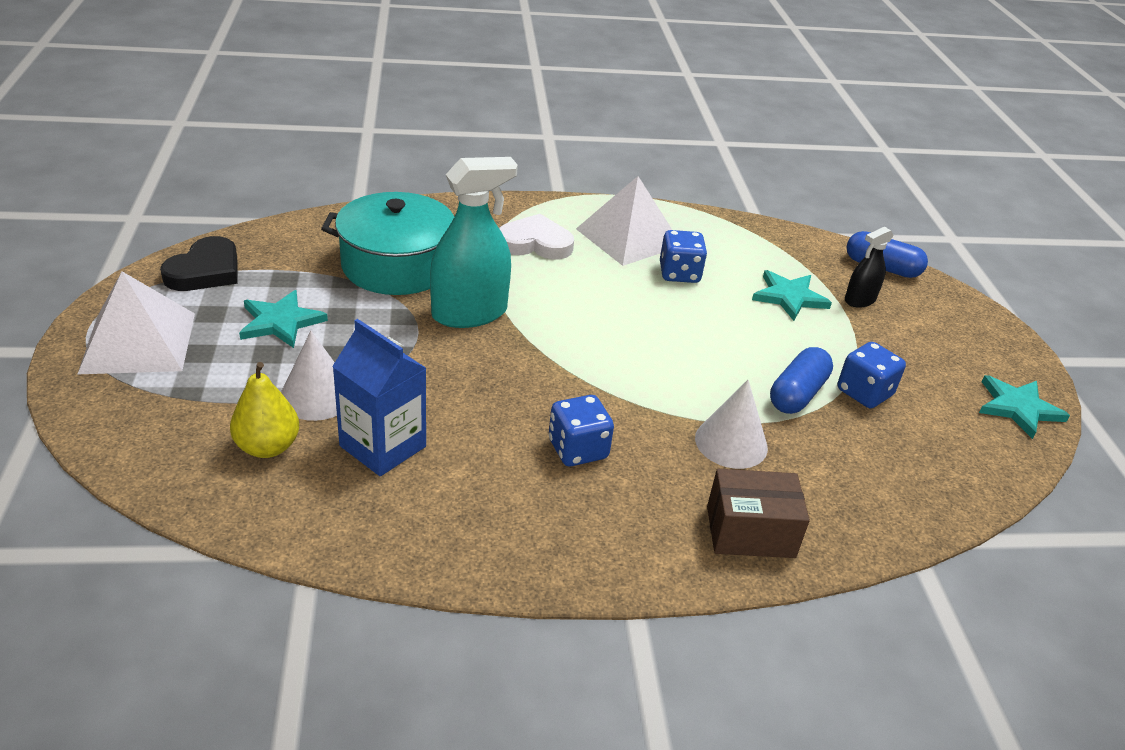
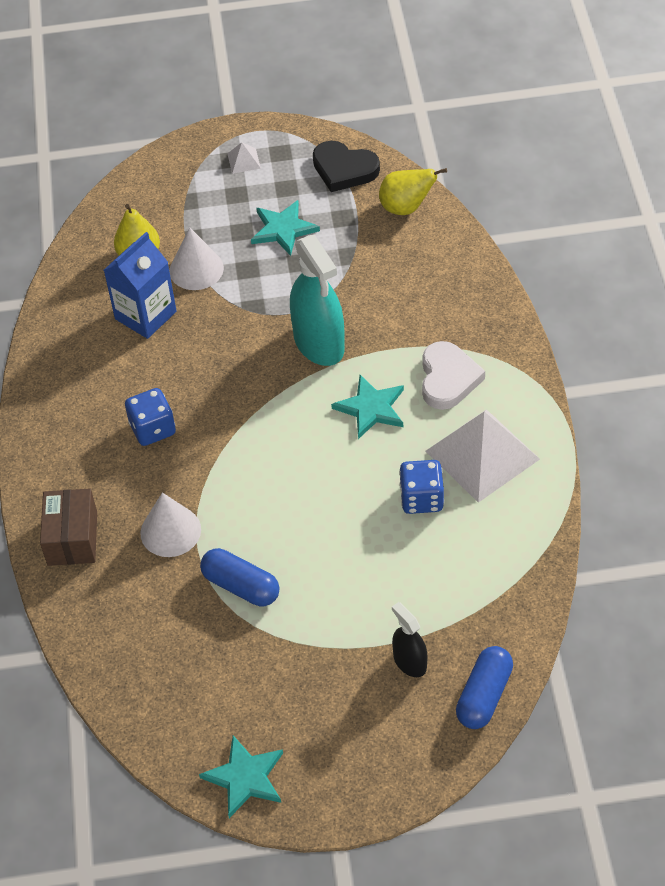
camera: 95 degrees right, 15 degrees up
white pyramid [78,272,195,374] -> white pyramid [227,142,261,174], size x0.41
turquoise pot [321,192,454,295] -> none
turquoise star [752,270,832,321] -> turquoise star moved to [331,375,404,439]
blue dice [837,342,906,408] -> none
none -> yellow pear [379,168,447,215]

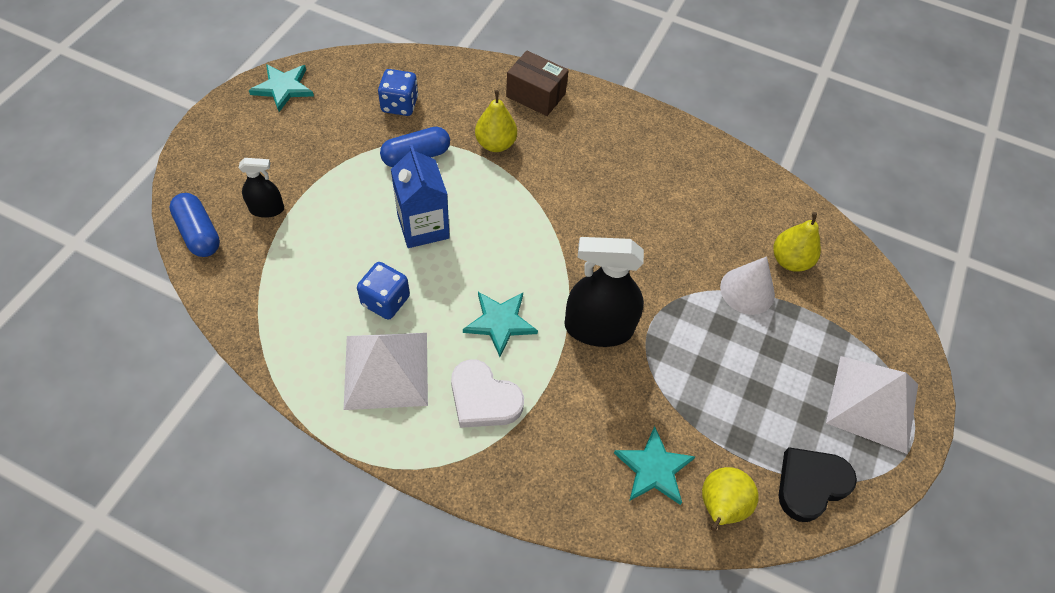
camera: 115 degrees right, 5 degrees up
blue carton [104,232,177,339] -> blue carton moved to [391,145,450,248]
blue dice [125,388,176,446] -> blue dice moved to [378,69,418,116]
white cone [140,493,201,557] -> yellow pear [475,90,517,152]
white pyramid [227,142,261,174] -> white pyramid [826,356,918,454], size x2.43
turquoise star [251,200,320,256] -> turquoise star moved to [614,426,695,505]
turquoise spray bottle [290,235,345,366] -> black spray bottle [565,237,644,347]

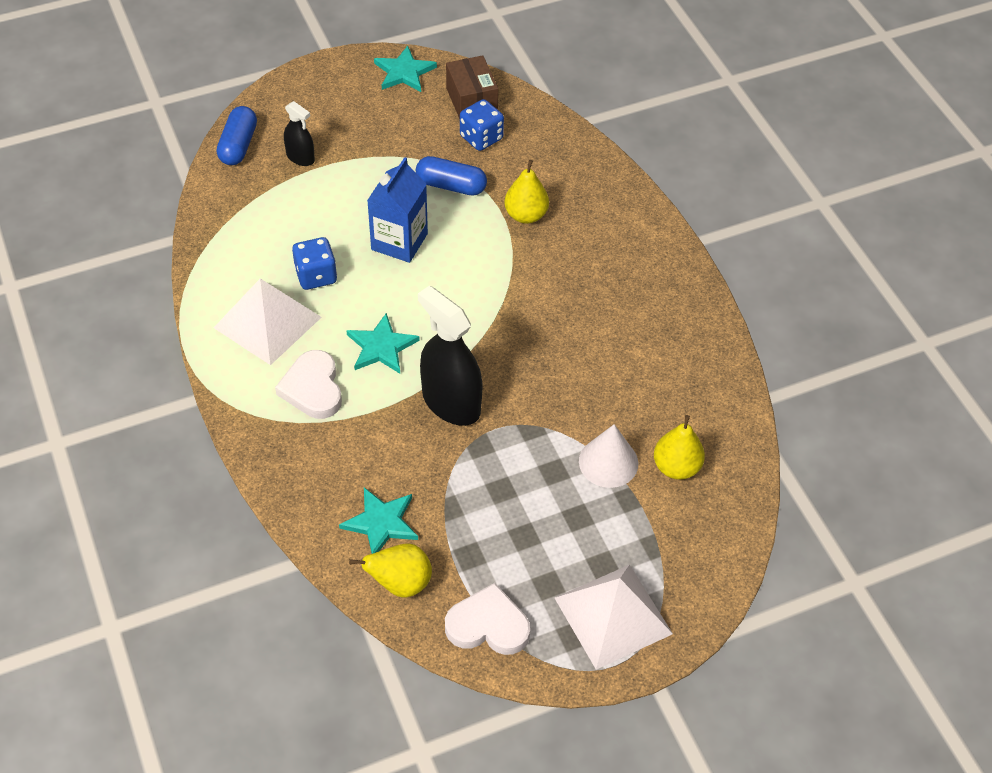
camera: 45 degrees right, 5 degrees down
brown box [506,51,569,116] -> brown box moved to [446,55,498,119]
black heart [779,447,857,522] -> white heart [445,583,530,655]

